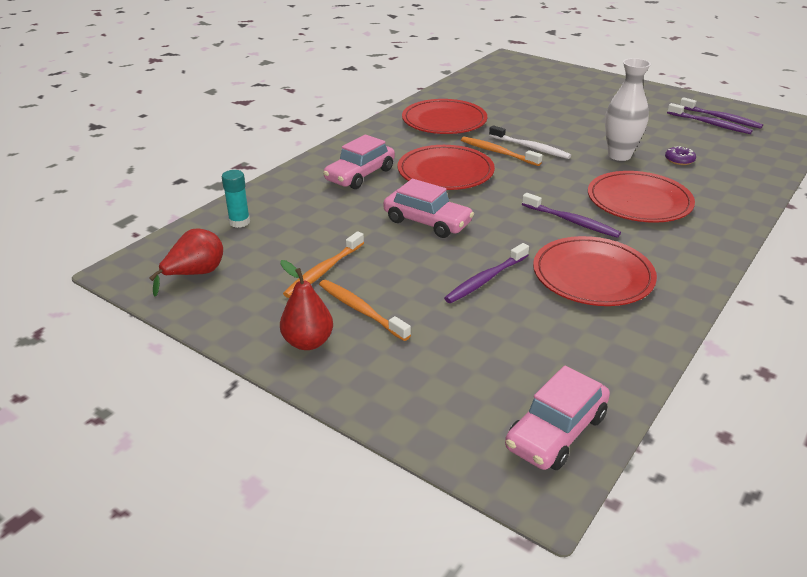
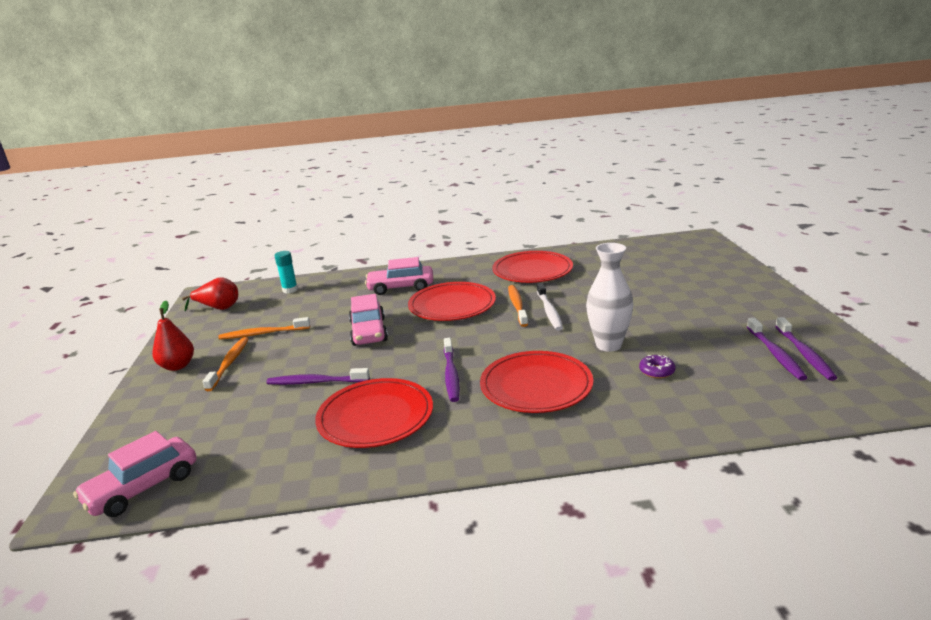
camera: 50 degrees right, 10 degrees down
pink car [505,366,610,470] -> pink car turned 45 degrees counterclockwise [73,431,197,517]

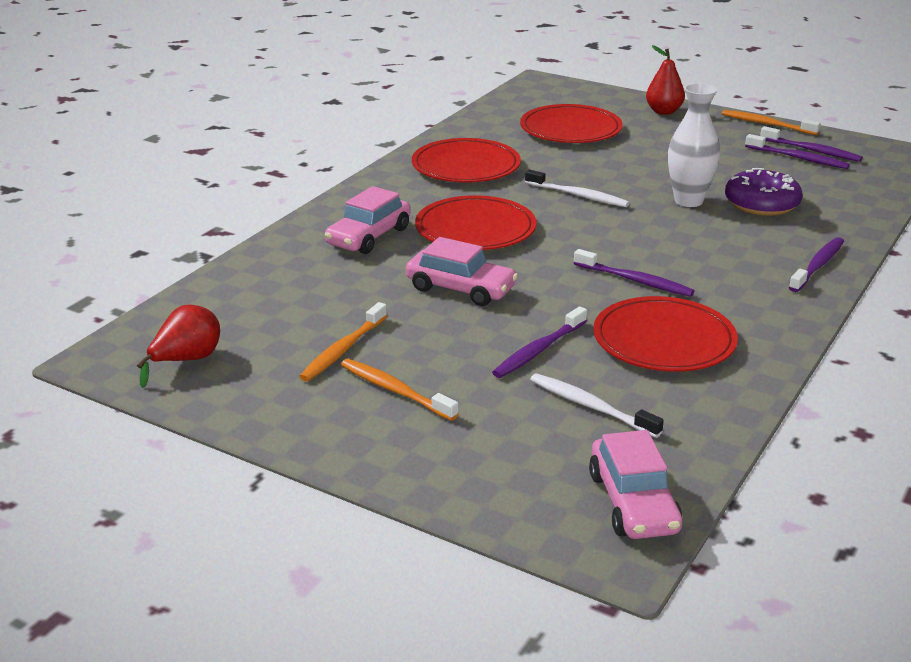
camera: 55 degrees left, 5 degrees up
red pear [152,300,194,371] -> red pear moved to [646,45,685,115]
turquoise glue stick [274,251,298,293] -> none
red plate [480,351,593,413] -> red plate moved to [520,104,623,143]
orange toothbrush [508,285,528,327] -> orange toothbrush moved to [722,110,821,135]
purple donut [639,354,676,378] -> purple donut [725,168,803,216], size x2.06
none -> white toothbrush [530,373,664,438]
none -> purple toothbrush [789,237,844,292]

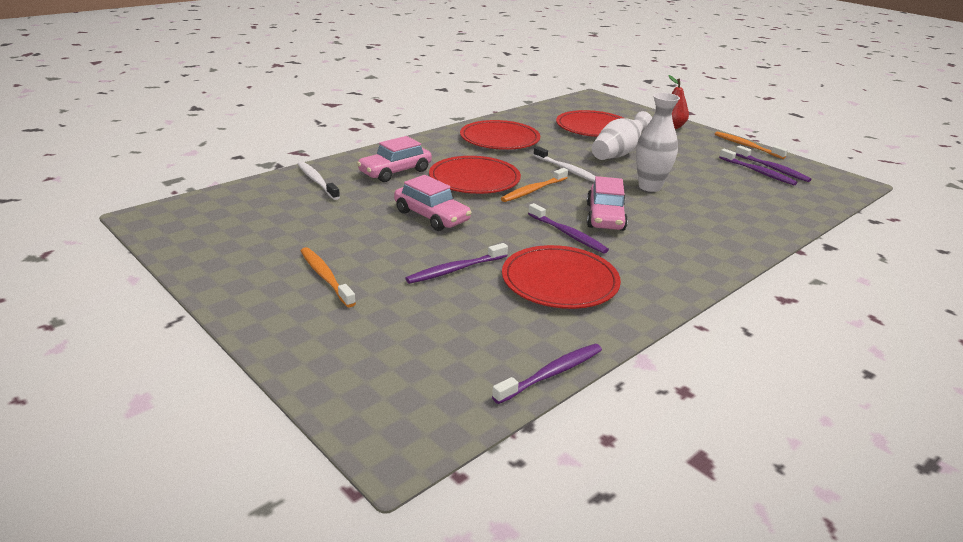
camera: 15 degrees right, 0 degrees up
red pear [137,304,220,388] -> none
orange toothbrush [299,302,387,381] -> orange toothbrush moved to [501,168,568,202]
white toothbrush [530,373,664,438] -> white toothbrush moved to [298,161,340,200]
pink car [589,430,683,539] -> pink car moved to [587,176,628,231]
purple donut [725,168,803,216] -> none
purple toothbrush [789,237,844,292] -> purple toothbrush moved to [492,344,602,404]
none -> white vase [592,111,652,160]

